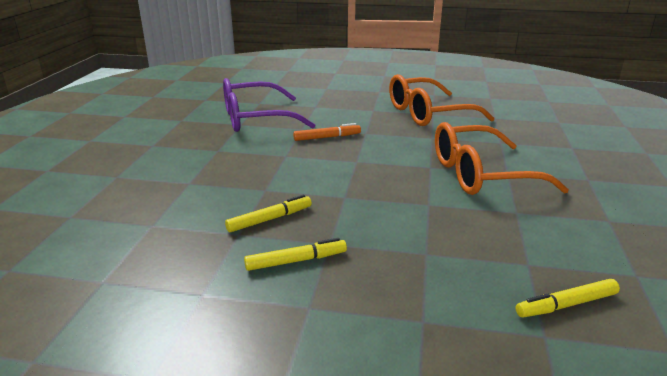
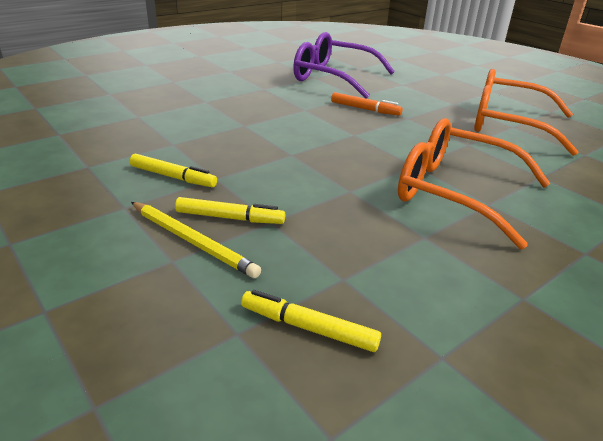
camera: 40 degrees right, 5 degrees up
yellow marker [225,195,312,232] -> yellow marker moved to [175,197,286,224]
none -> yellow pencil [131,202,261,278]

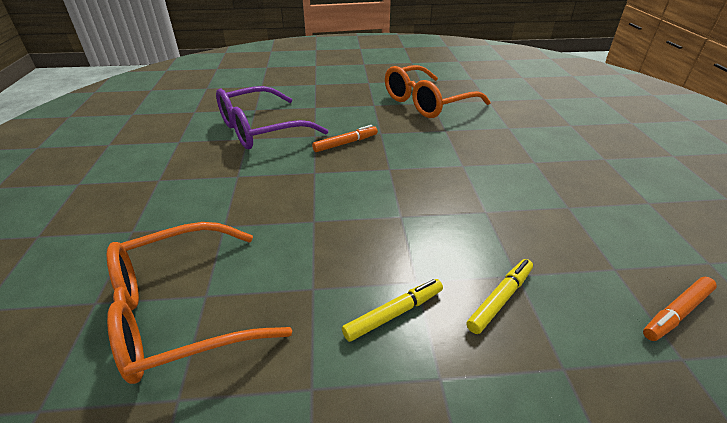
camera: 55 degrees left, 5 degrees up
yellow pencil [131,202,261,278] -> none
yellow marker [241,290,381,352] -> orange marker [643,277,717,341]
orange glasses [398,118,551,249] -> orange glasses moved to [106,222,292,384]

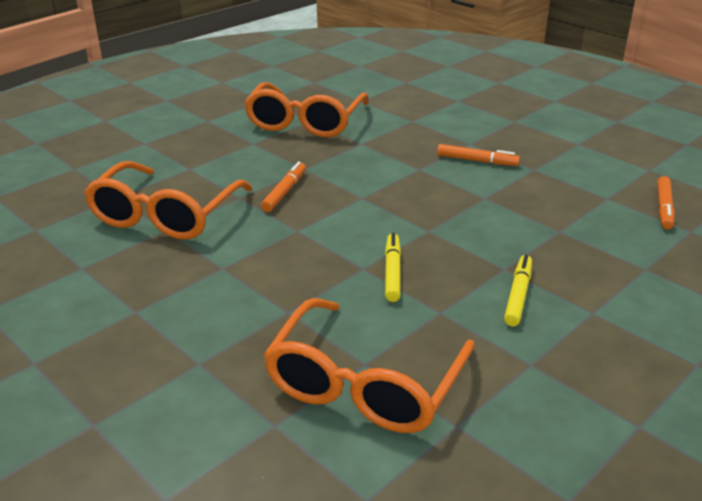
camera: 40 degrees left, 5 degrees down
purple glasses [216,86,328,149] -> orange glasses [84,161,253,240]
yellow marker [466,259,533,334] -> yellow marker moved to [385,233,401,302]
none -> orange marker [437,144,520,166]

